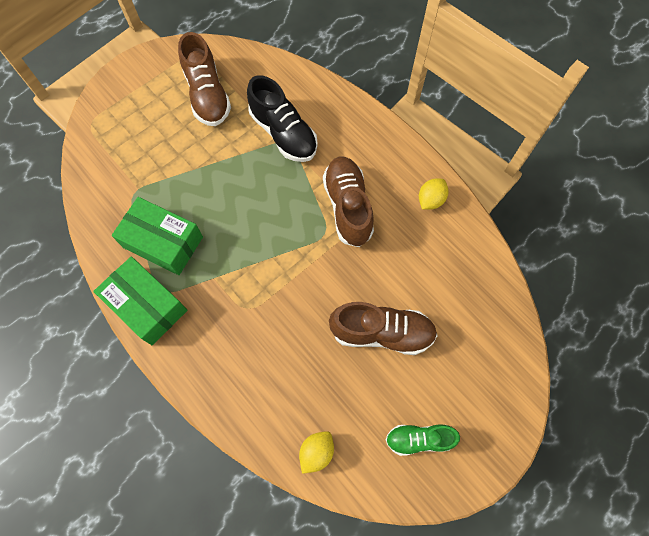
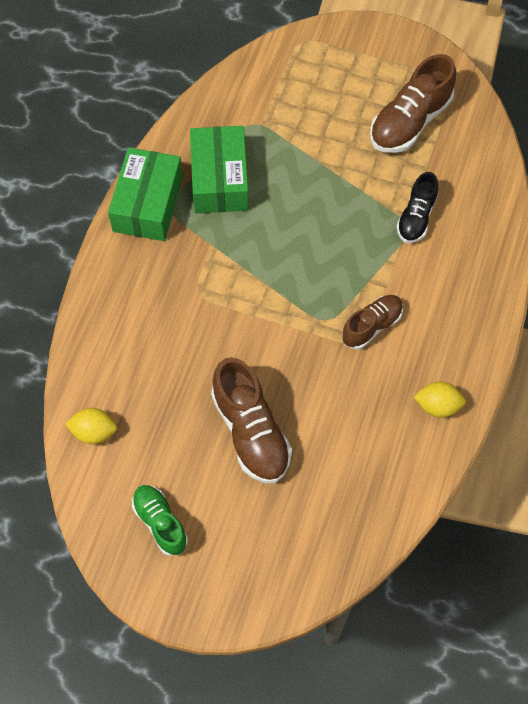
camera: 60 degrees right, 5 degrees down
black shoe [247,75,318,162] -> black shoe [396,172,438,243], size x0.62
brown shoe [323,156,374,247] -> brown shoe [342,295,403,349], size x0.62

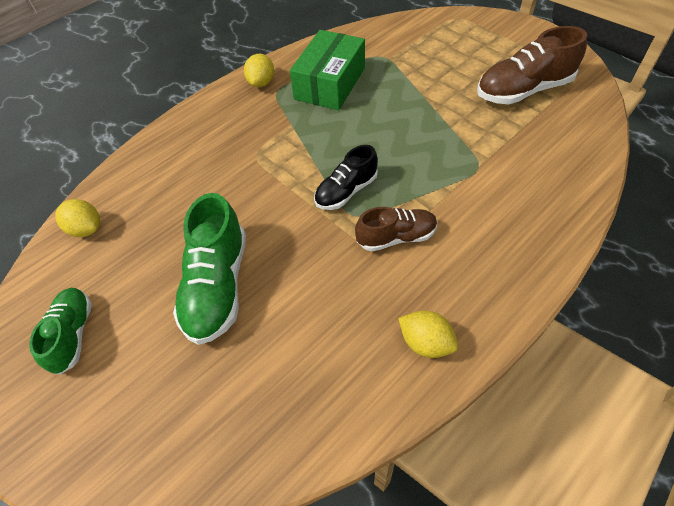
camera: 30 degrees right, 10 degrees down
green box [108,147,183,241] -> yellow lemon [244,54,274,87]
brown shoe [211,357,292,483] -> green shoe [173,193,246,345]
black shoe [396,172,438,243] -> black shoe moved to [314,145,378,210]

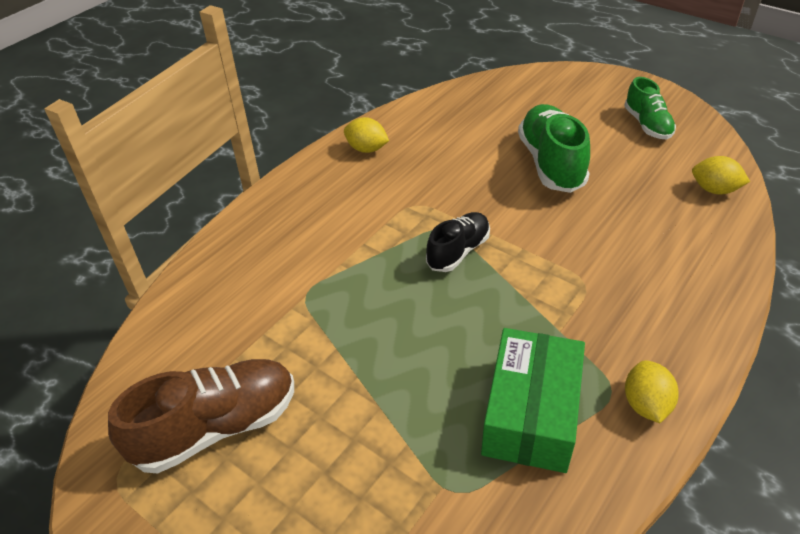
camera: 170 degrees right, 10 degrees down
brown shoe [355,207,437,252] -> none

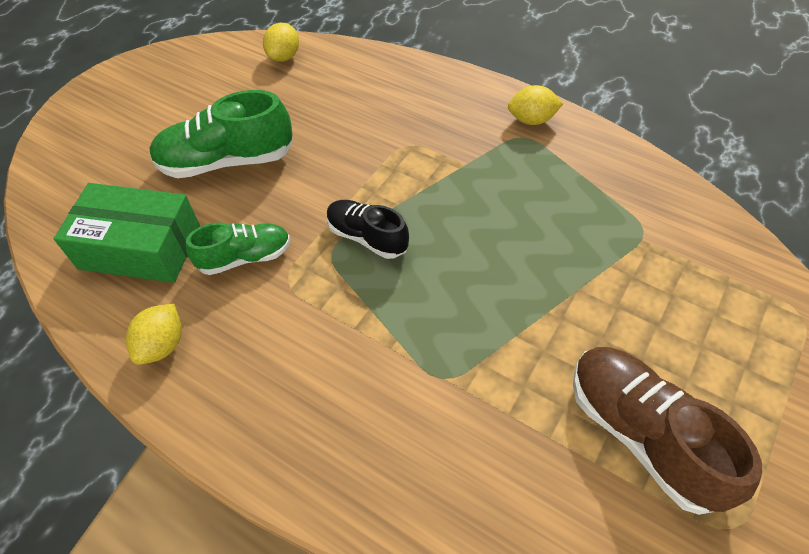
camera: 95 degrees left, 10 degrees up
green box [481,328,585,473] -> green box moved to [54,183,200,283]
green shoe [624,77,676,139] -> green shoe moved to [186,223,290,275]

